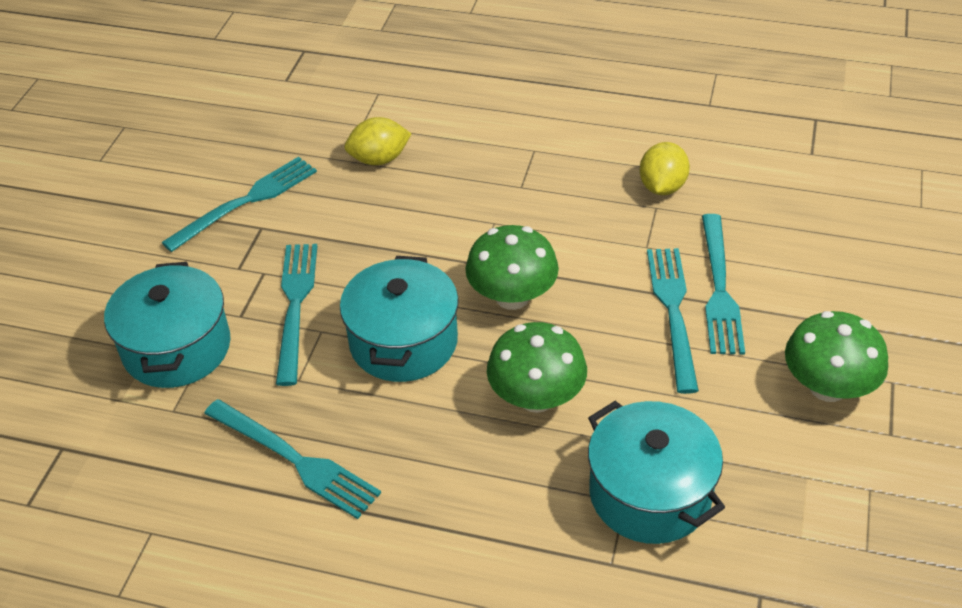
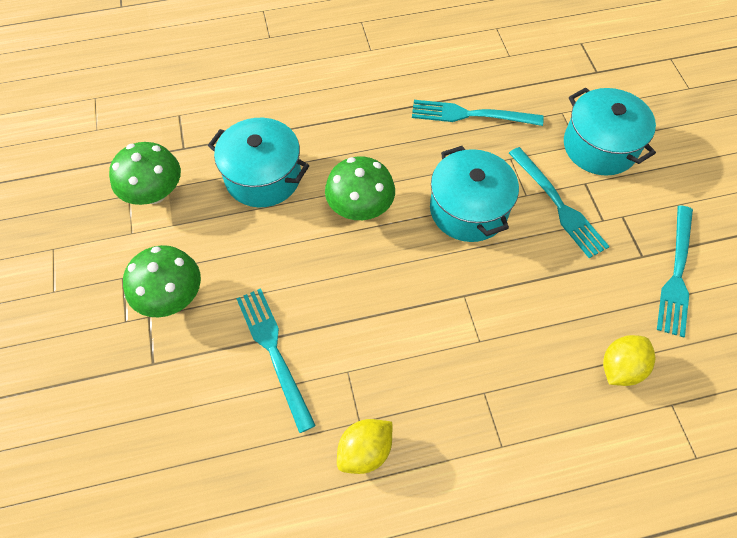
camera: 150 degrees right, 15 degrees up
green mushroom [465,225,559,310] -> green mushroom moved to [109,142,181,205]
yellow lemon [640,142,690,195] -> yellow lemon turned 60 degrees clockwise [337,419,392,474]
turquoise fork [647,248,699,394] -> none

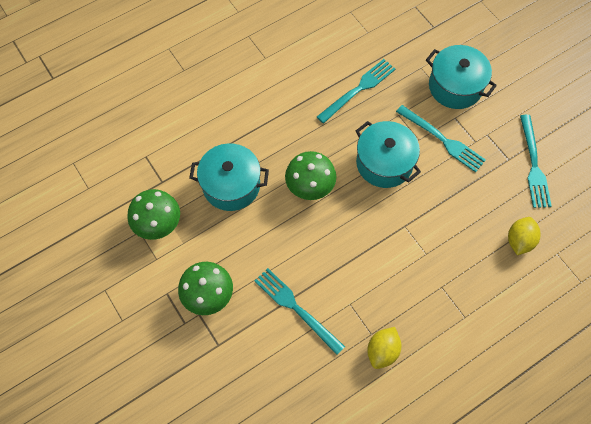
camera: 20 degrees left, 5 degrees up
turquoise fork [412,100,544,126] -> turquoise fork turned 150 degrees clockwise [317,59,395,124]

